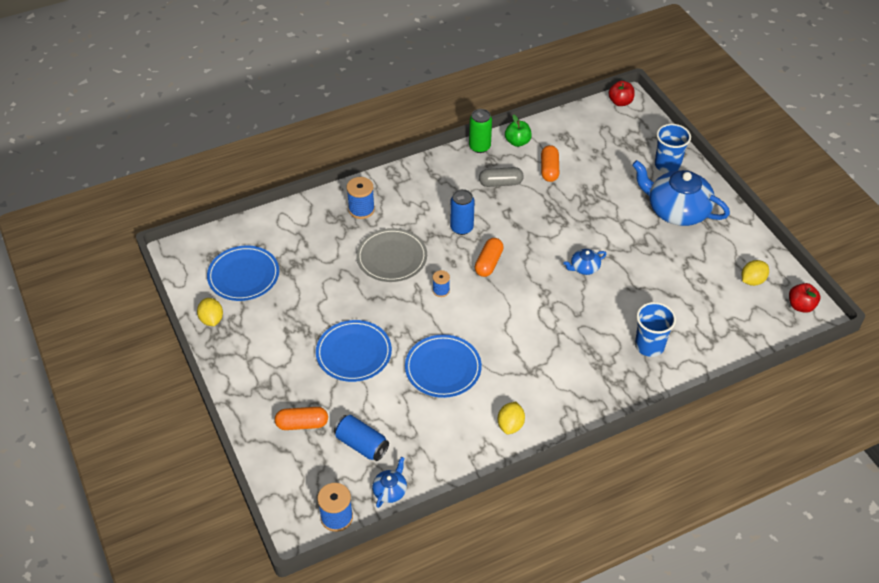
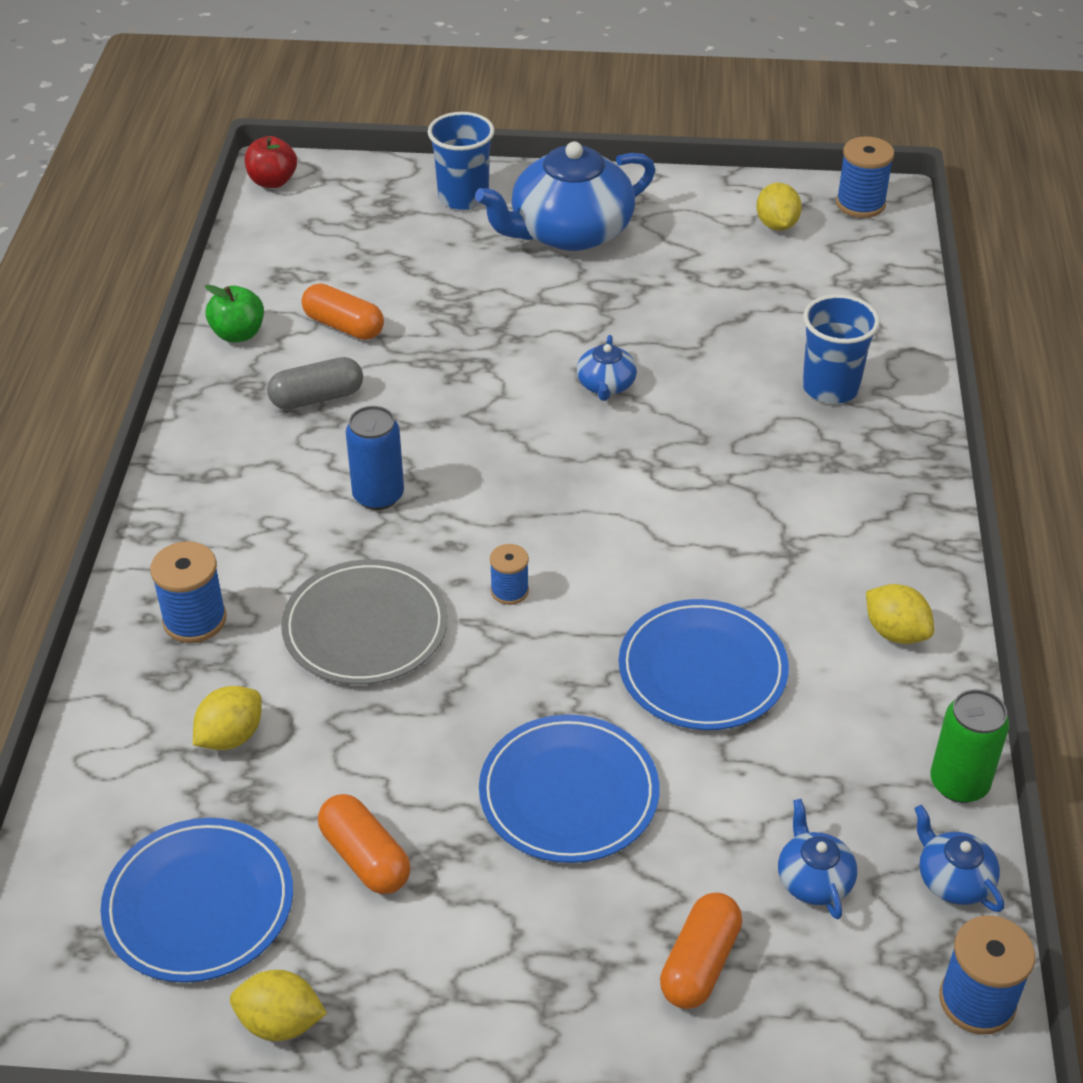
camera: 60 degrees left, 5 degrees down
blue can [334,415,389,461] -> blue teapot [778,799,857,919]
green can [469,109,492,153] -> green can moved to [930,689,1009,803]
orange capsule [475,238,504,277] -> orange capsule moved to [318,794,411,894]
grey capsule [479,167,524,187] -> grey capsule turned 45 degrees clockwise [267,357,363,410]
red apple [789,283,820,313] -> blue spool [836,136,894,218]
none -> yellow lemon [193,686,262,750]

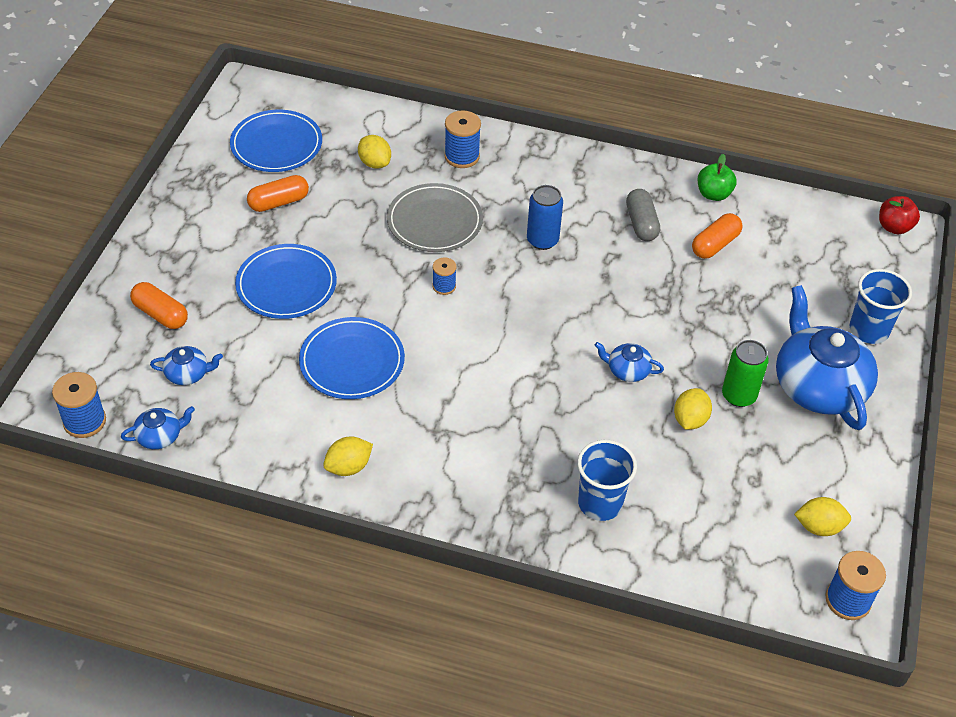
camera: 100 degrees right, 5 degrees up
yellow lemon [230,970,327,1041] -> yellow lemon moved to [674,388,712,430]
green can [930,689,1009,803] -> green can moved to [722,340,769,407]

